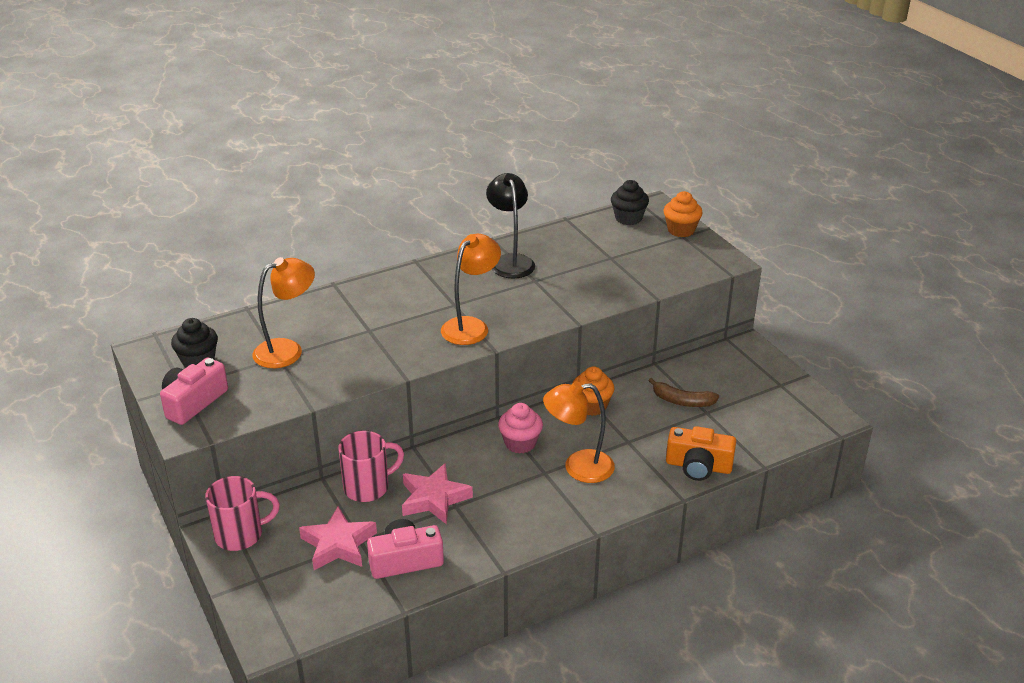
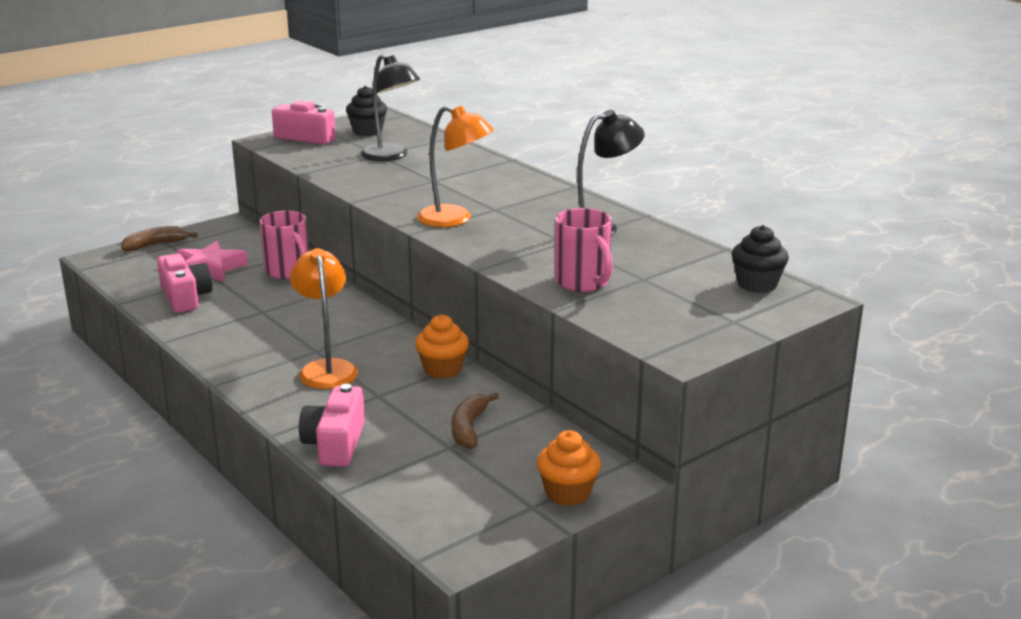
camera: 80 degrees right, 10 degrees down
pink mug [205,476,280,551] -> pink mug moved to [555,208,613,292]
orange lamp [252,257,315,368] -> black lamp [361,54,420,161]
pink star [402,463,473,525] -> none
pink cupcake [498,403,543,454] -> none
orange cupcake [663,191,703,237] -> orange cupcake moved to [537,430,601,506]
orange camera [666,426,736,481] -> pink camera [299,384,365,467]
none -> brown banana [121,226,198,252]

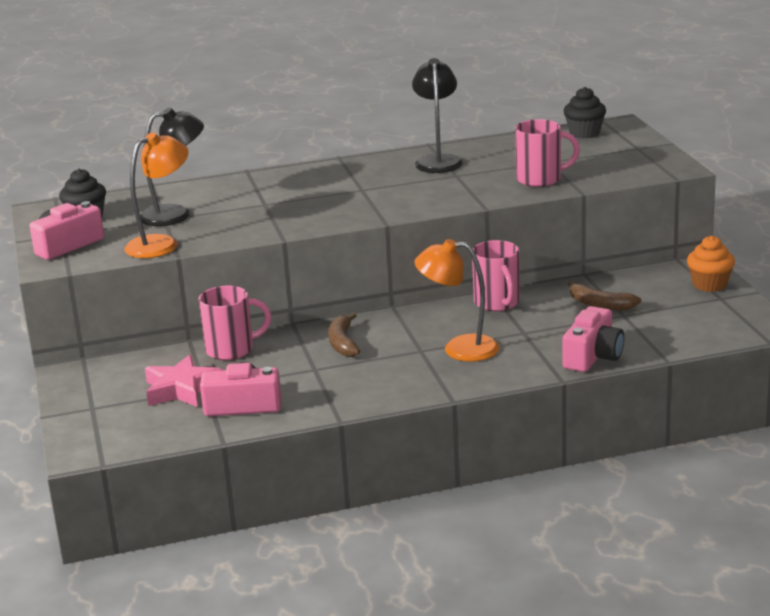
camera: 65 degrees left, 0 degrees up
brown banana [121,226,198,252] -> brown banana moved to [328,313,360,357]
pink camera [299,384,365,467] -> pink camera turned 90 degrees counterclockwise [562,306,624,372]
orange cupcake [415,314,469,379] -> pink mug [472,240,520,311]
orange lamp [417,106,494,227] -> orange lamp moved to [124,132,189,258]

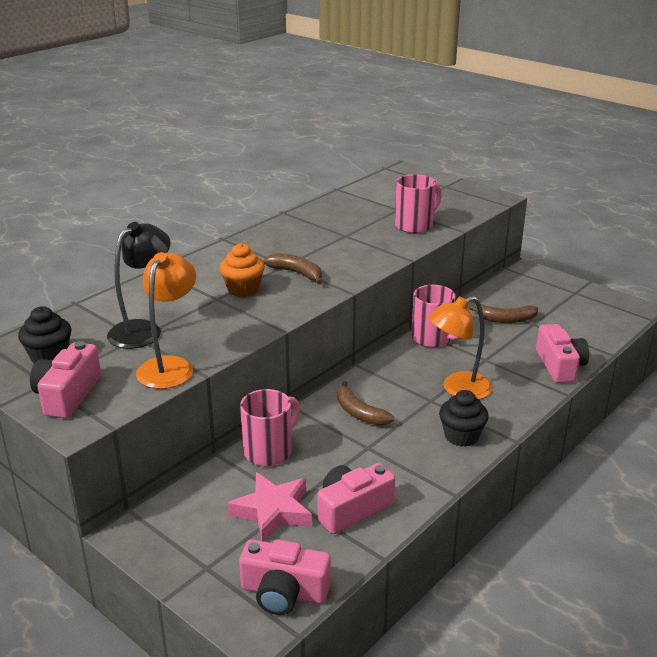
camera: 35 degrees left, 5 degrees up
black lamp [412,58,463,173] -> none
black cupcake [564,87,606,138] -> black cupcake moved to [439,390,489,447]
orange cupcake [687,236,735,292] -> orange cupcake moved to [220,243,265,297]
none -> pink camera [239,539,331,615]
none -> brown banana [263,253,322,284]

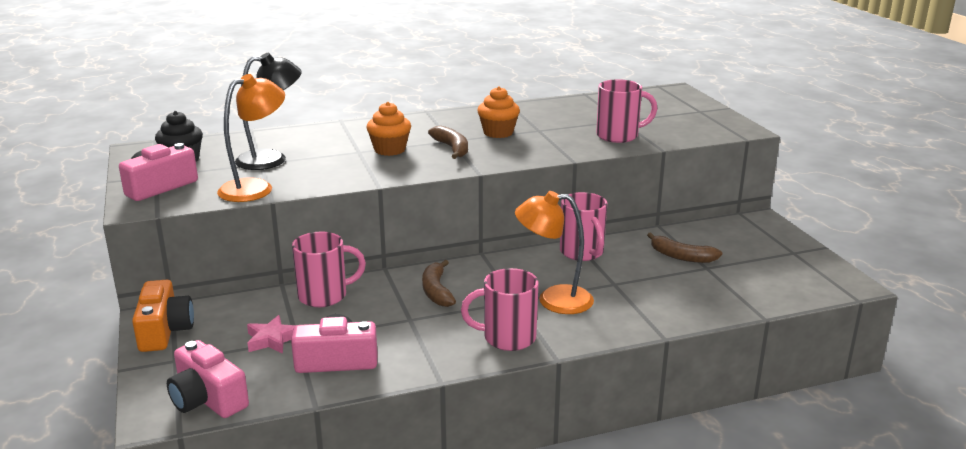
camera: 30 degrees right, 5 degrees down
pink star [227,472,312,541] -> pink star [247,315,296,354], size x0.65
black cupcake [439,390,489,447] -> pink mug [461,268,539,351]
pink camera [536,324,589,383] -> none
none -> orange camera [132,280,194,352]
none -> orange cupcake [477,86,520,138]

